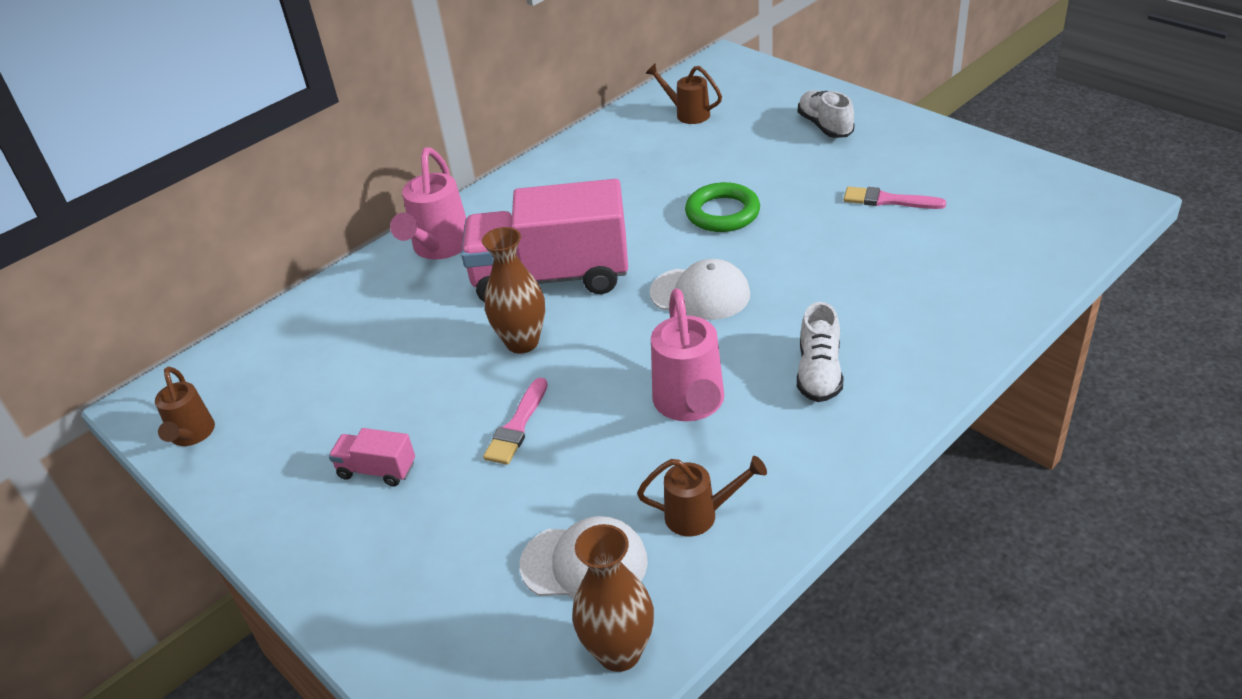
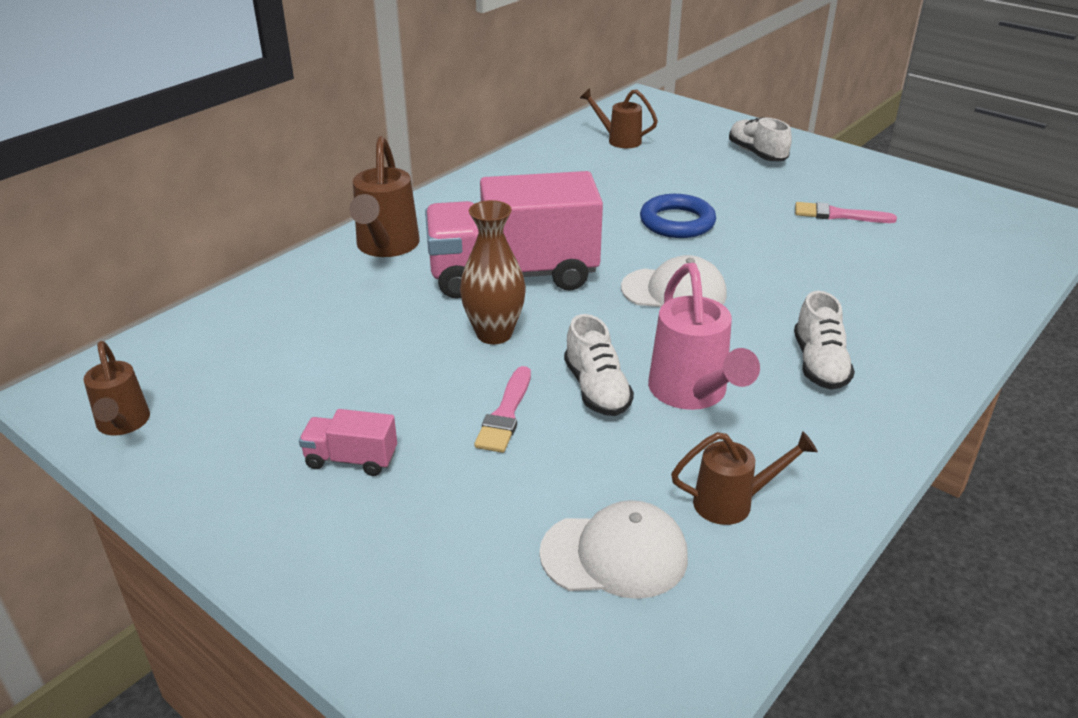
camera: 10 degrees left, 5 degrees down
pink watering can [390,147,466,260] -> brown watering can [349,136,420,257]
brown vase [572,524,654,672] -> none
green ring [685,182,760,232] -> blue ring [640,194,716,238]
none -> white shoe [564,314,634,416]

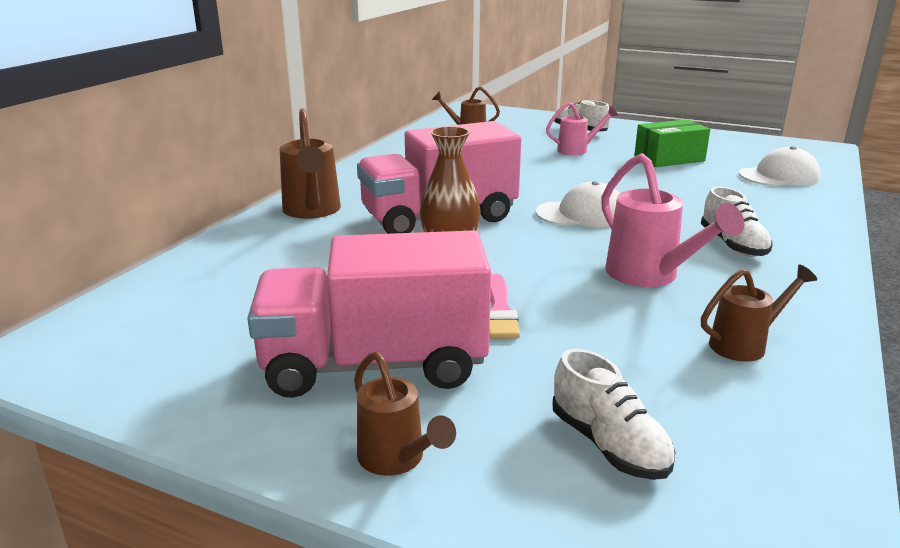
camera: 15 degrees left, 10 degrees down
brown watering can [83,341,150,435] -> brown watering can moved to [354,351,456,476]
pink truck [299,409,397,476] -> pink truck [247,230,491,398], size x2.41
white cap [539,500,688,599] -> white cap moved to [739,146,821,186]
white shoe [564,314,634,416] -> white shoe moved to [552,349,676,480]
blue ring [640,194,716,238] -> none
pink brush [795,202,897,223] -> green box [634,119,710,167]
none -> pink watering can [546,102,618,155]

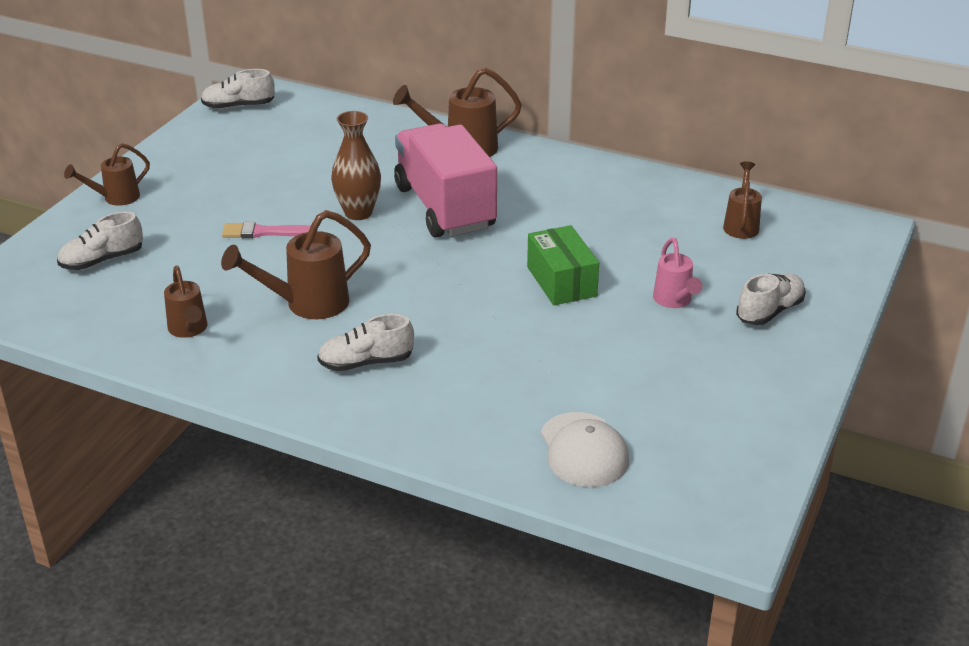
camera: 90 degrees right, 10 degrees up
pink truck [247,230,491,398] -> none
white cap [536,181,620,227] -> none
pink watering can [601,153,744,287] -> brown watering can [221,210,371,319]
green box [634,119,710,167] -> green box moved to [527,225,599,305]
none -> white shoe [201,69,275,109]

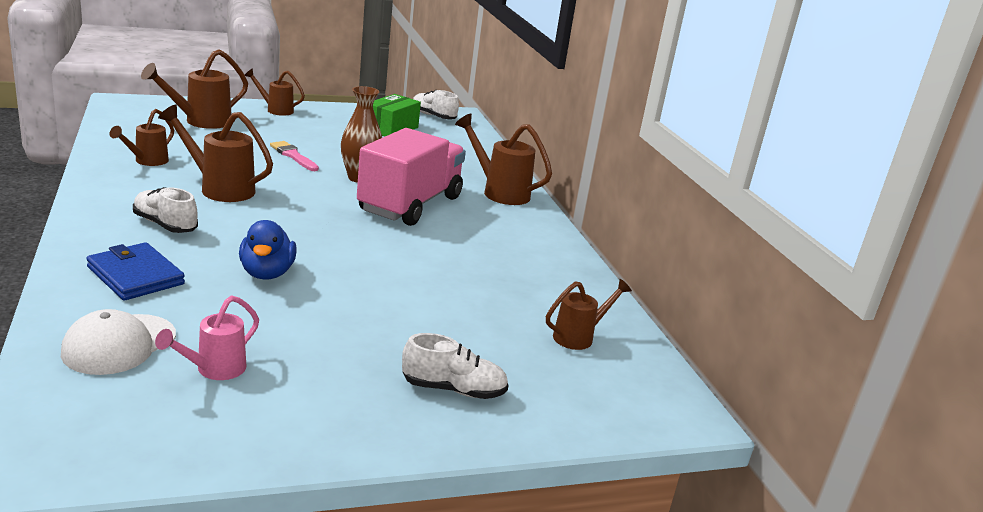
camera: 45 degrees right, 10 degrees down
white shoe [57,211,143,270] -> brown watering can [141,49,248,129]
green box [527,225,599,305] -> green box moved to [373,94,421,137]
pink watering can [653,238,703,308] -> pink watering can moved to [155,295,259,380]
none -> blue wallet [86,242,185,300]
none -> blue duck [239,220,297,280]

